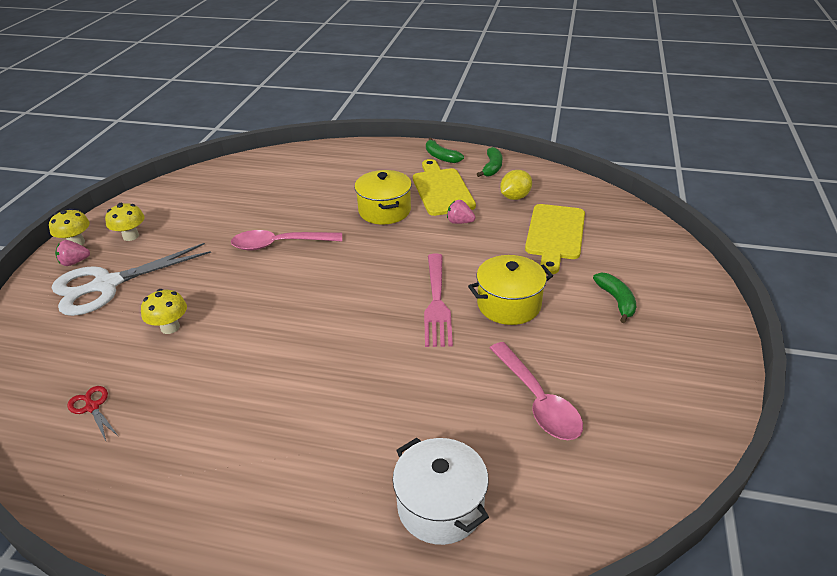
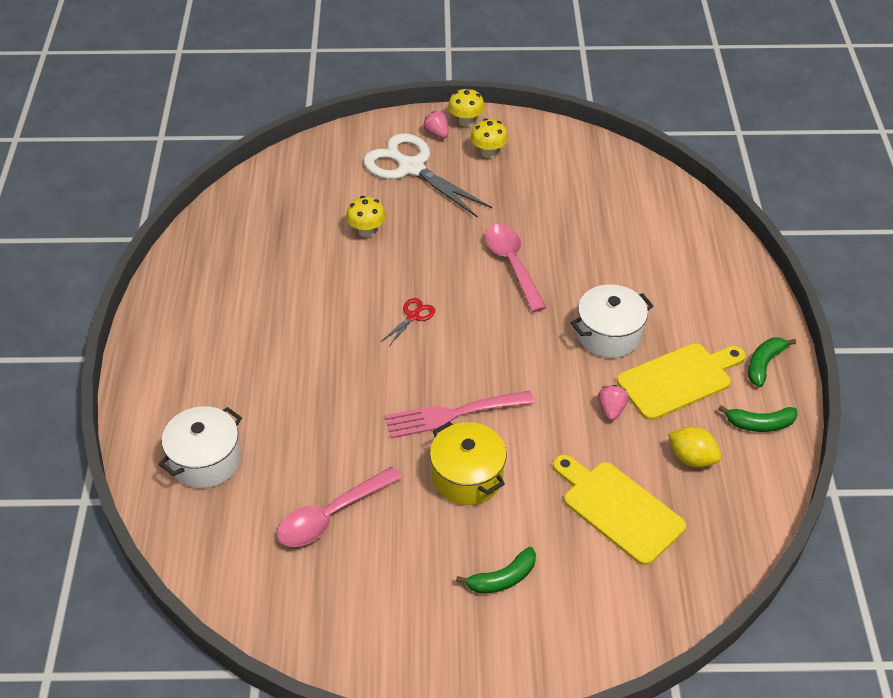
camera: 75 degrees right, 10 degrees up
red scissors [67,386,118,441] -> red scissors moved to [382,298,435,346]
yellow pot [354,170,412,224] -> white pot [571,285,653,358]
yellow cutting board [525,204,585,274] -> yellow cutting board turned 45 degrees clockwise [553,455,686,566]

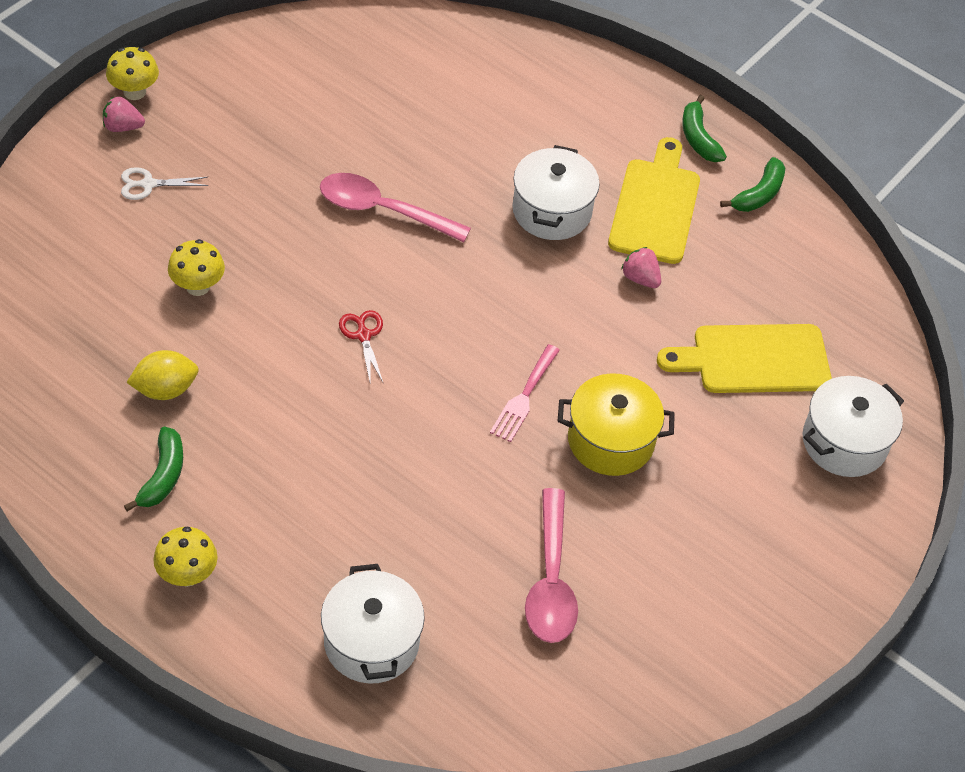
camera: 55 degrees left, 5 degrees up
white scissors [364,134,492,218] -> white scissors [121,167,208,200], size x0.42
pink fork [385,391,535,438] -> pink fork [490,344,560,442], size x0.66
green banana [456,547,536,594] -> green banana moved to [124,427,183,511]
yellow mushroom [471,118,508,158] -> yellow mushroom moved to [153,526,217,587]
yellow lemon [668,427,721,468] -> yellow lemon moved to [126,350,199,400]
none -> white pot [803,376,904,477]

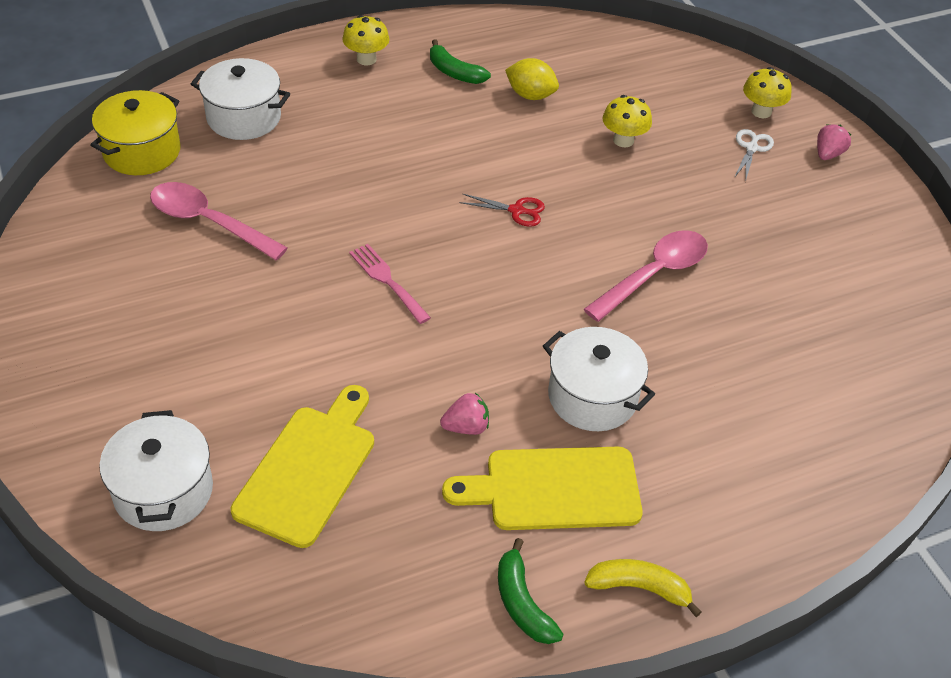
camera: 120 degrees right, 5 degrees down
yellow mushroom [106,47,159,100] -> yellow mushroom moved to [743,67,792,118]
yellow lemon [126,350,199,400] -> yellow lemon turned 75 degrees counterclockwise [505,58,559,100]
yellow pot [558,373,675,476] -> yellow pot moved to [91,90,181,175]
yellow cutting board [608,137,700,264] -> yellow cutting board turned 135 degrees clockwise [442,447,643,530]
green banana [682,95,727,162] -> yellow banana [584,559,702,617]

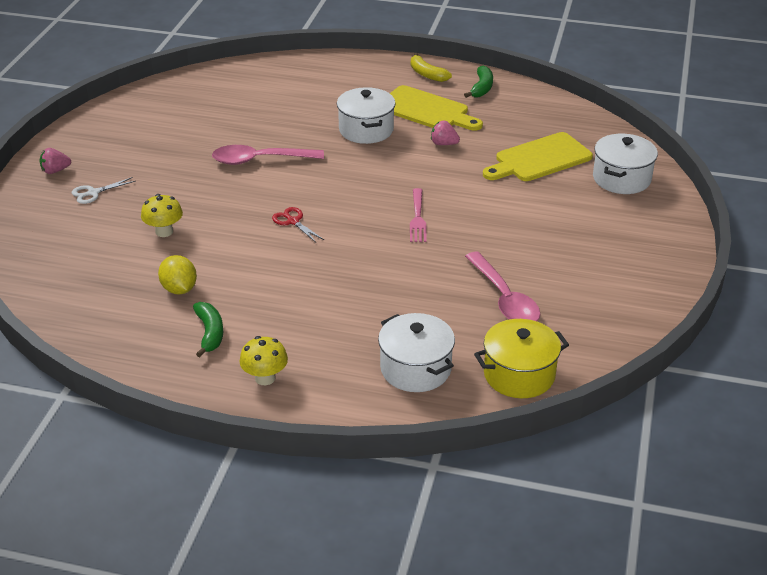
camera: 140 degrees left, 10 degrees down
yellow mushroom [743,67,792,118] -> none

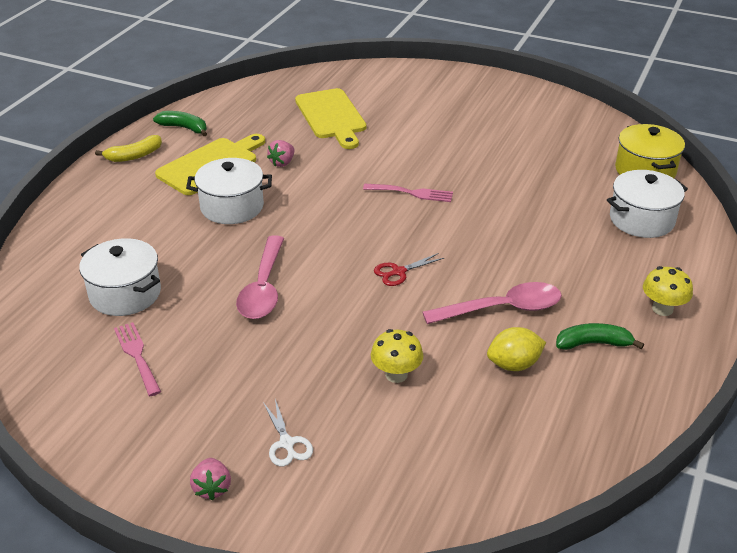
camera: 80 degrees left, 0 degrees up
pink spoon [465,252,540,321] -> pink spoon moved to [423,282,562,324]
white pot [593,134,658,194] -> white pot moved to [79,238,161,316]
none -> pink fork [114,322,161,396]

